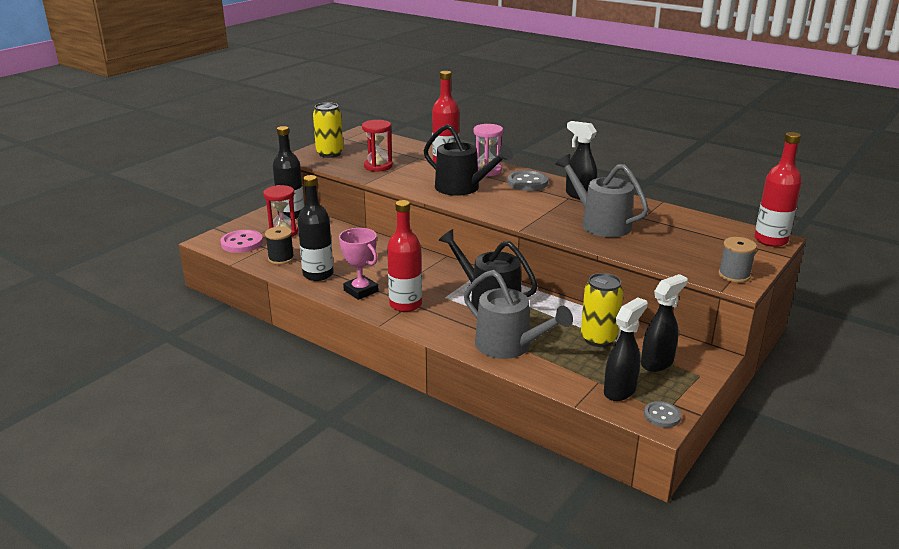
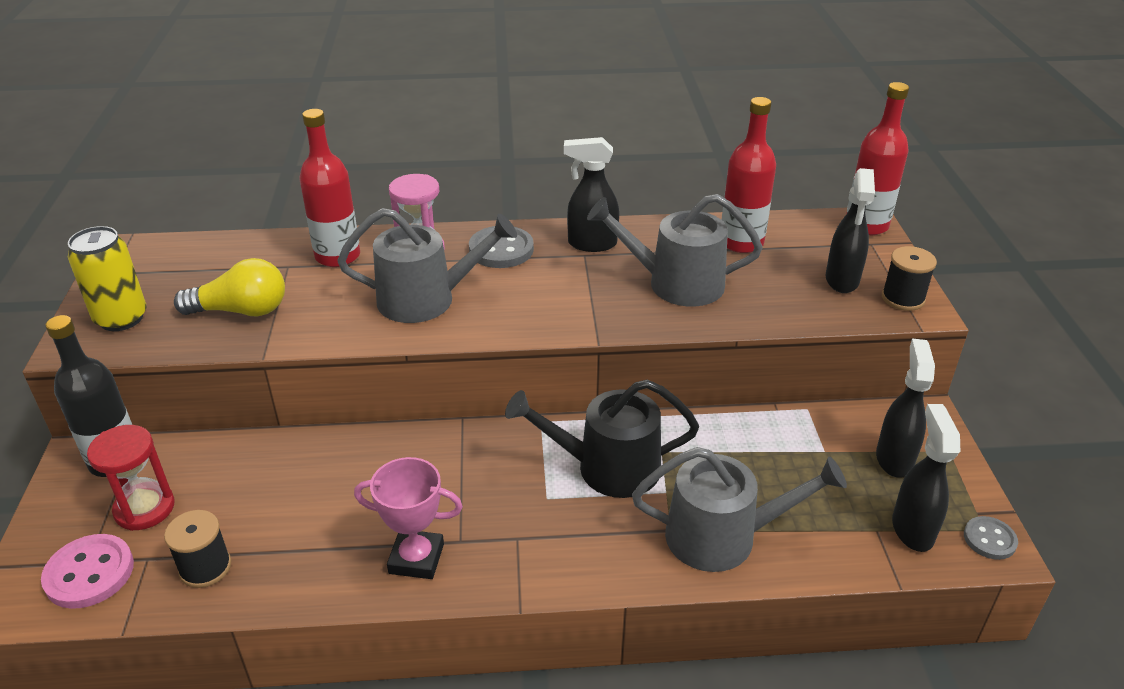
camera: 40 degrees left, 10 degrees up
black bottle [298,175,334,281] -> none
red hourglass [362,120,393,172] -> yellow light bulb [174,258,285,316]
red bottle [387,200,422,312] -> red bottle moved to [721,97,776,253]
black watering can [424,124,513,196] -> grey watering can [337,208,517,323]
yellow can [581,273,623,347] -> none
grey spool [718,237,757,283] -> black spool [882,246,937,311]
none -> black spray bottle [825,168,875,293]

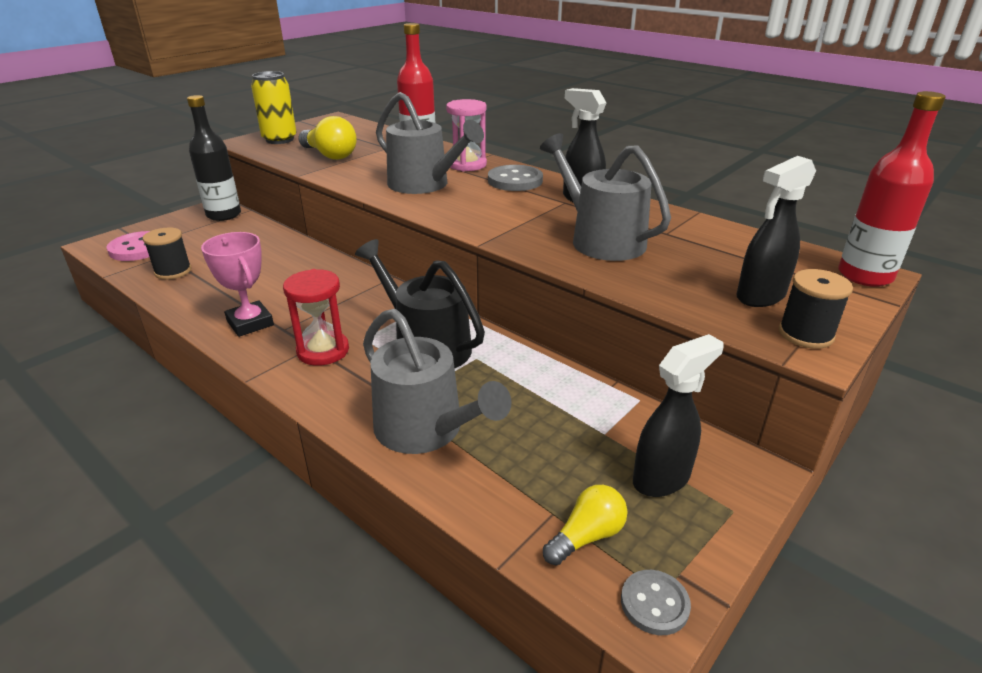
camera: 45 degrees right, 5 degrees down
red hourglass [87,425,175,531] -> red hourglass moved to [283,269,349,366]
red bottle [721,97,776,253] -> none
black spray bottle [892,404,960,552] -> yellow light bulb [543,485,627,565]

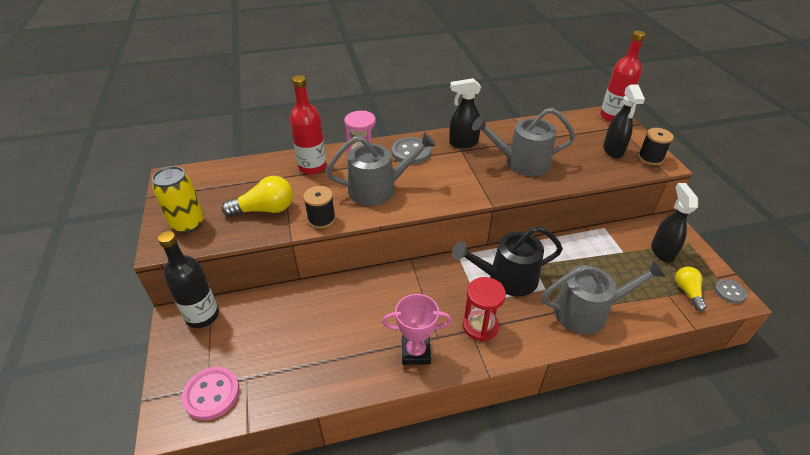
camera: 55 degrees left, 10 degrees up
black spool [143,227,192,279] -> black spool moved to [303,186,336,229]

